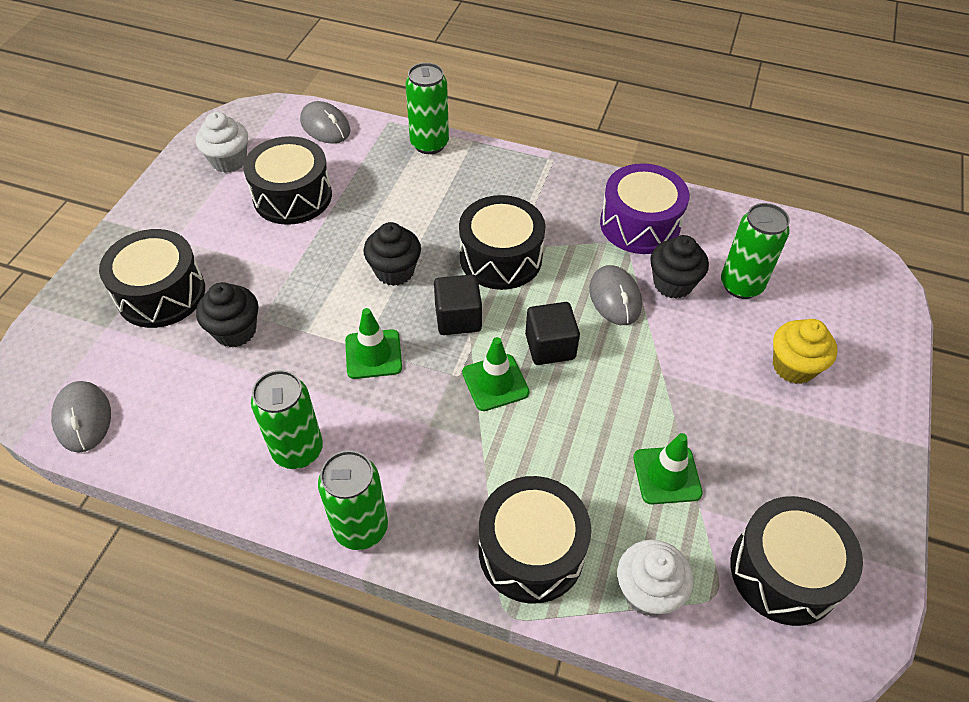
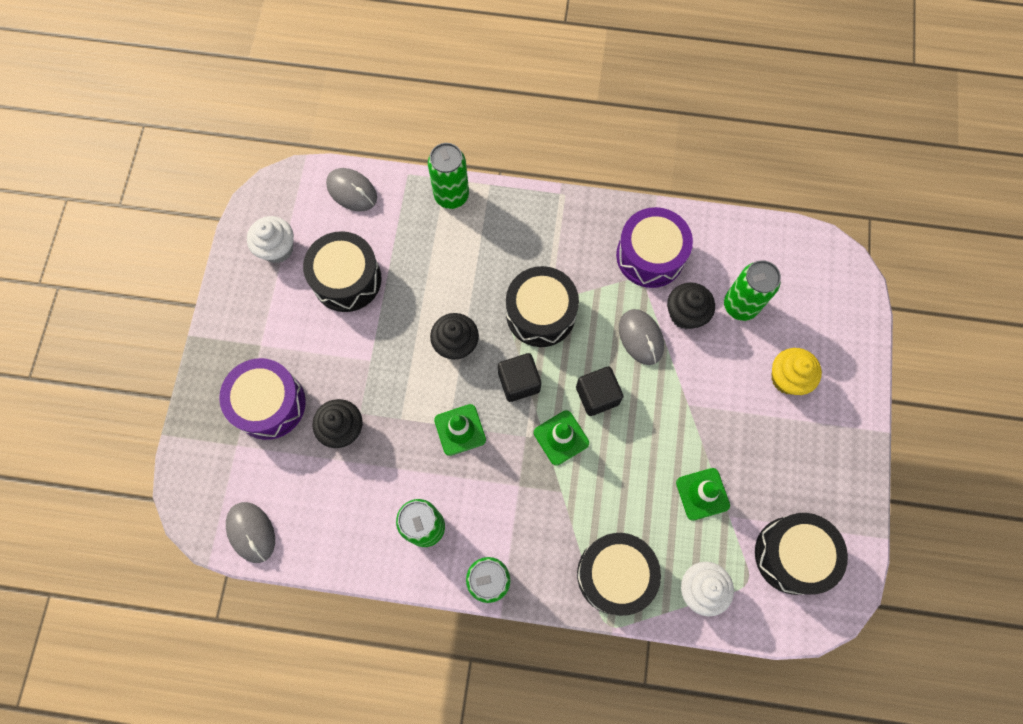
camera: 10 degrees left, 20 degrees up
black drum [99,229,205,328] -> purple drum [219,358,306,440]

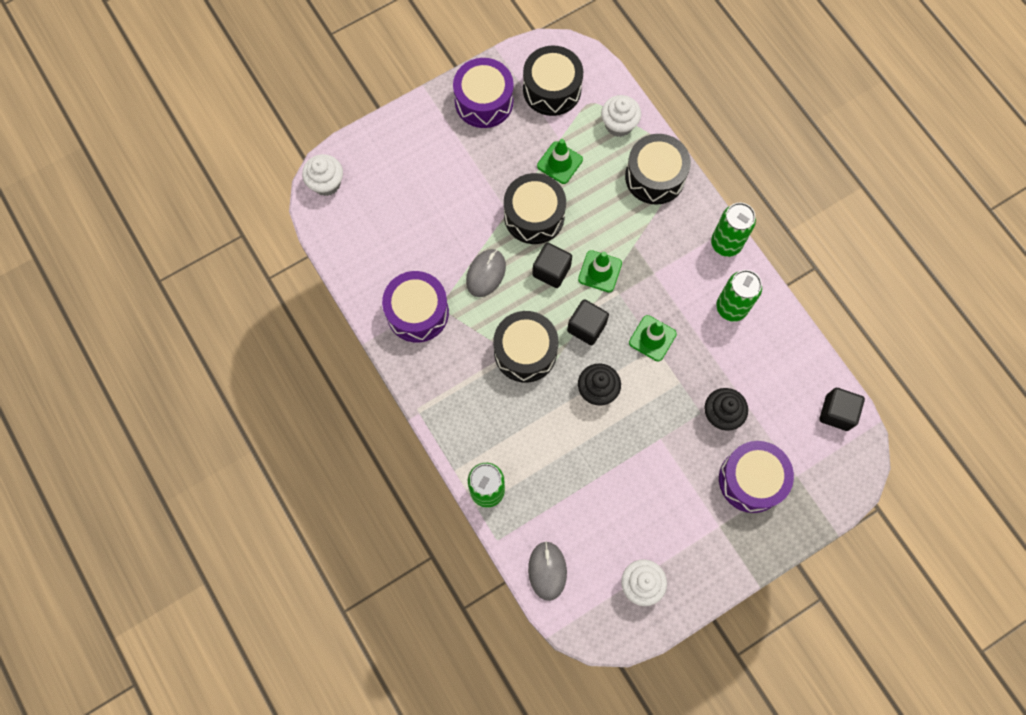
camera: 130 degrees left, 0 degrees up
grey mouse [226,502,275,563] -> black cube [819,388,865,431]
black drum [303,231,382,312] -> black drum moved to [504,173,566,244]
black cupcake [667,282,715,329] -> none
green can [724,260,781,321] -> none
yellow cupcake [771,348,822,395] -> none
none -> white cupcake [302,154,343,196]
none -> purple drum [453,58,514,128]

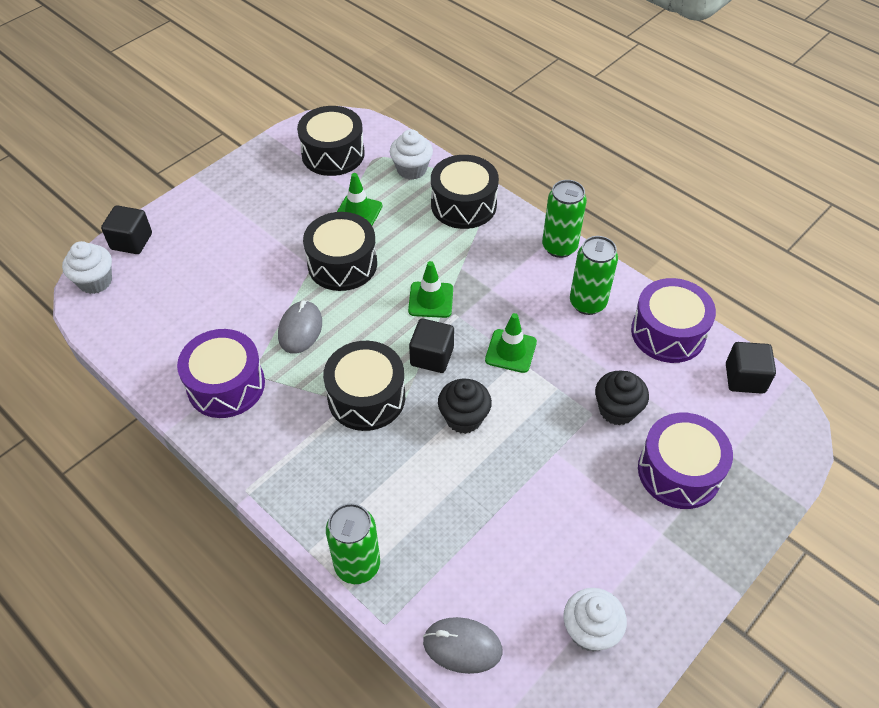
camera: 15 degrees left, 20 degrees down
purple drum [453,58,514,128] -> purple drum moved to [631,278,716,363]
grey mouse [528,541,567,601] -> grey mouse turned 60 degrees counterclockwise [423,617,503,674]
black cube [532,243,572,288] -> black cube moved to [101,205,152,254]

